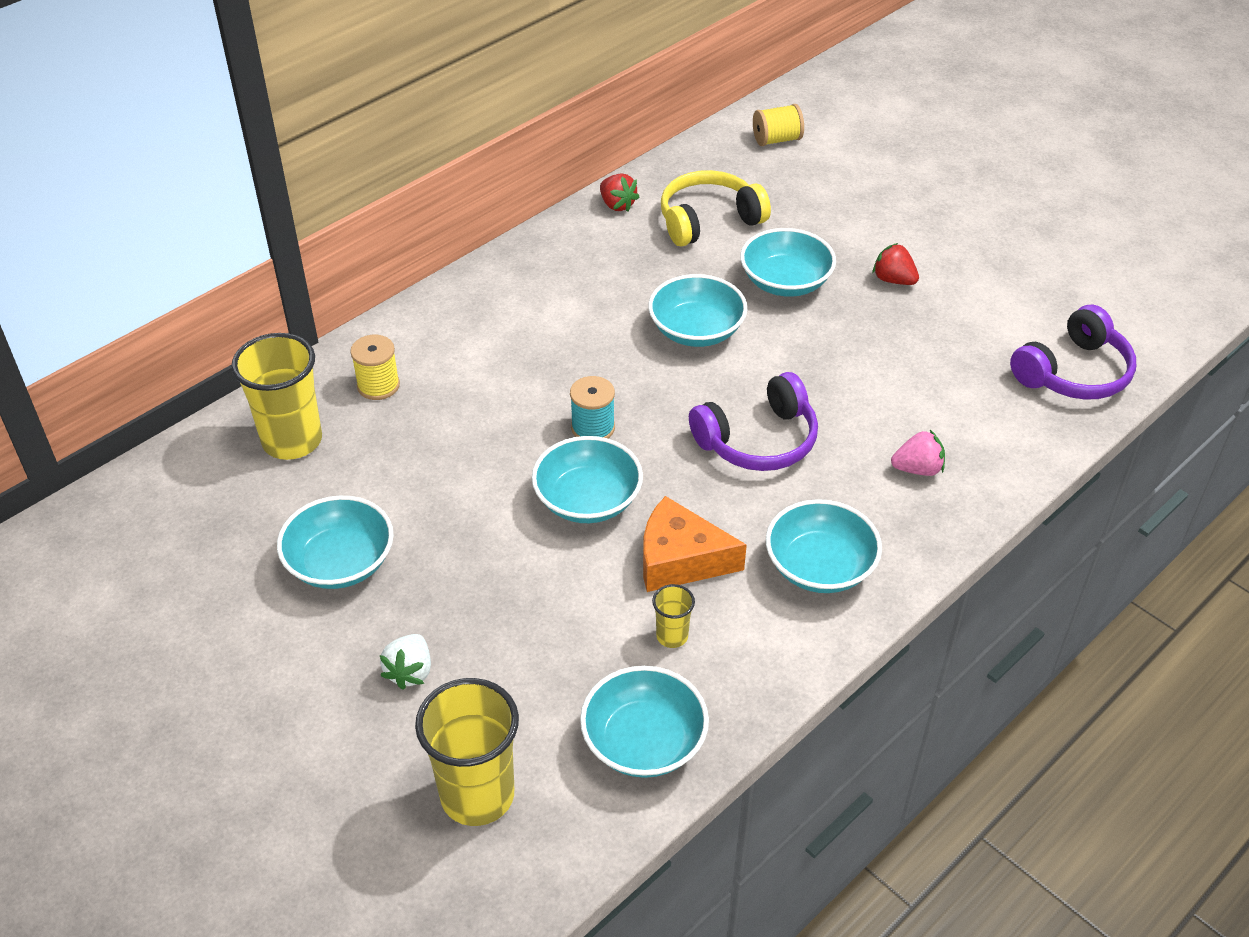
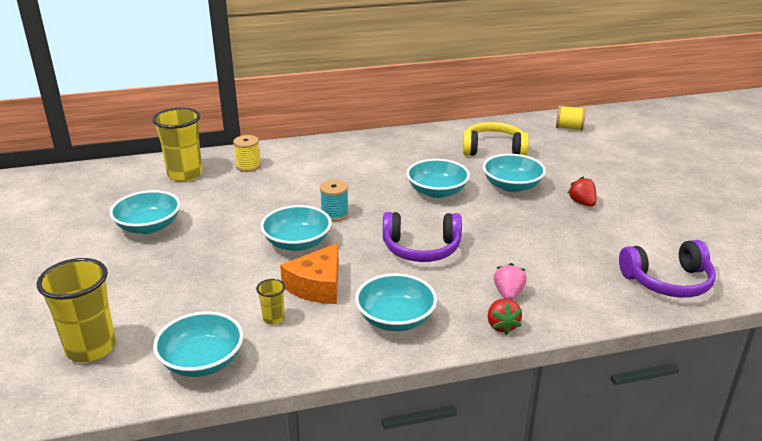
camera: 30 degrees right, 15 degrees down
white strawberry [380,634,431,690] -> none
red strawberry [600,174,639,212] -> red strawberry moved to [488,299,522,335]
orange cheese [643,496,747,592] -> orange cheese turned 105 degrees counterclockwise [280,243,339,304]
pink strawberry [891,430,945,476] -> pink strawberry turned 105 degrees counterclockwise [494,263,527,300]

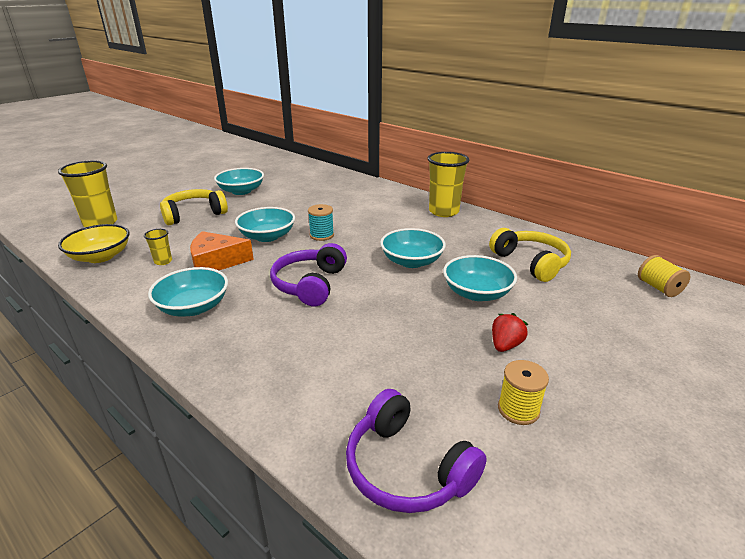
camera: 55 degrees right, 0 degrees up
yellow cup [153,108,202,182] -> yellow cup moved to [428,152,469,217]
turquoise bowl [153,312,243,377] -> yellow bowl [58,224,130,263]
yellow spool [233,135,261,172] -> yellow spool moved to [498,360,549,425]
purple headphones [383,212,462,262] -> purple headphones turned 45 degrees clockwise [270,243,347,306]
red strawberry [488,299,522,335] -> none
pink strawberry [494,263,527,300] -> none
none -> yellow headphones [160,189,228,225]

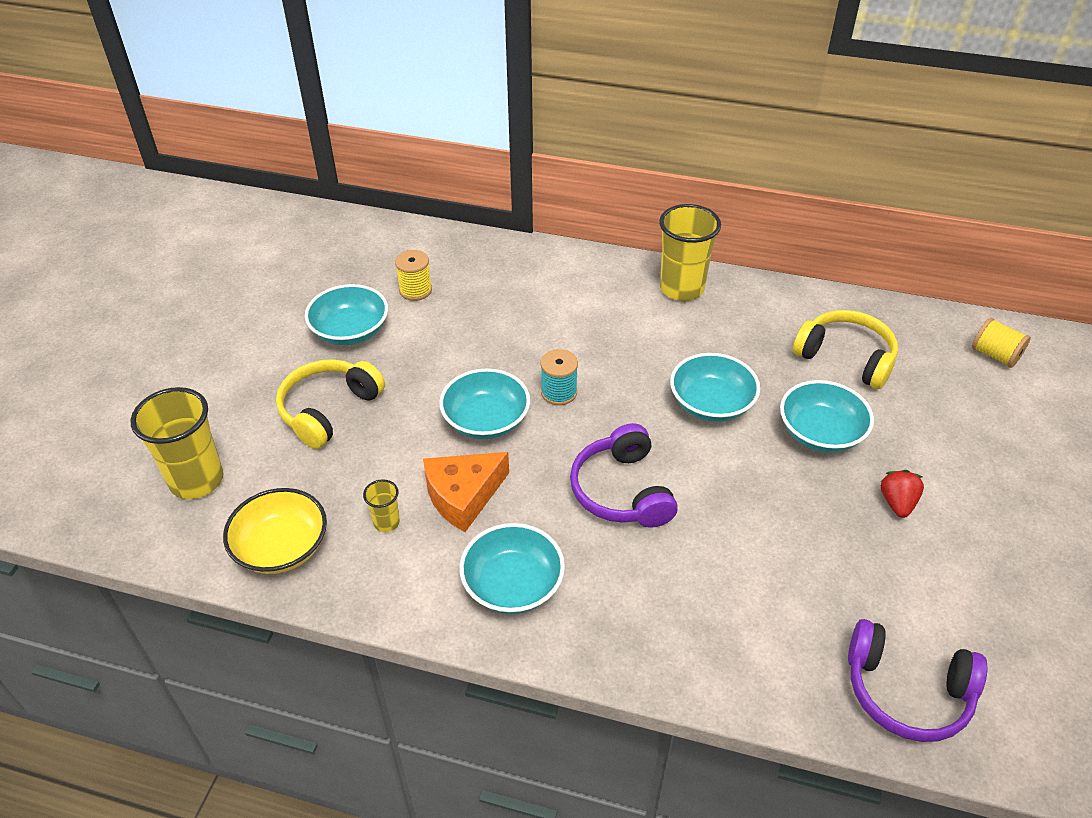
camera: 25 degrees left, 15 degrees up
yellow spool [498,360,549,425] -> yellow spool moved to [395,250,432,301]

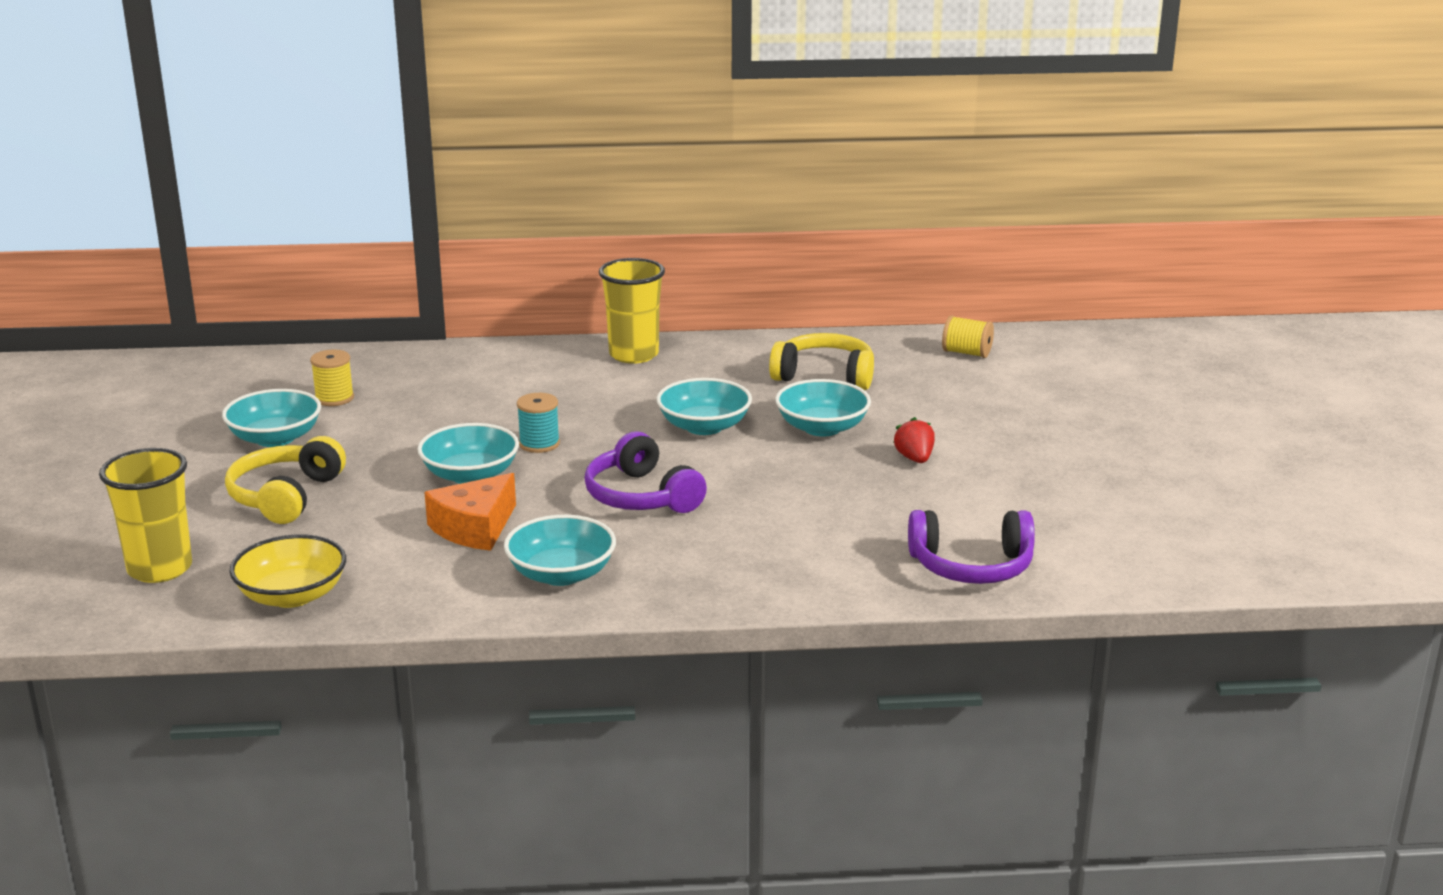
camera: 20 degrees left, 20 degrees down
yellow cup [363,479,400,532] -> none

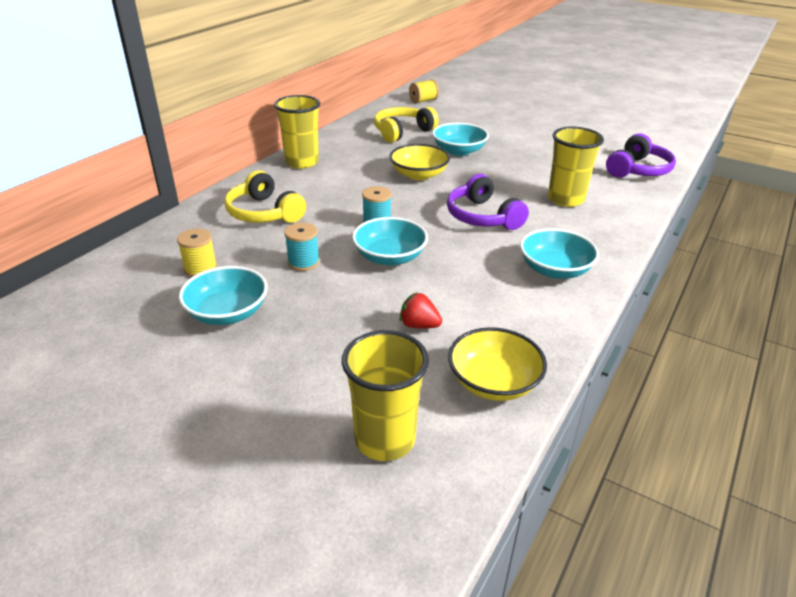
camera: 55 degrees left, 10 degrees up
yellow headphones [225,436,346,524] -> yellow headphones moved to [224,170,306,223]
orange cheese [424,473,516,551] -> none
purple headphones [584,431,707,513] -> purple headphones turned 60 degrees clockwise [447,174,529,230]
turquoise bowl [657,378,752,435] -> yellow bowl [389,144,450,180]
red strawberry [893,417,935,463] -> red strawberry moved to [399,292,442,328]
none -> turquoise spool [284,223,320,271]
none -> yellow cup [548,127,604,207]

